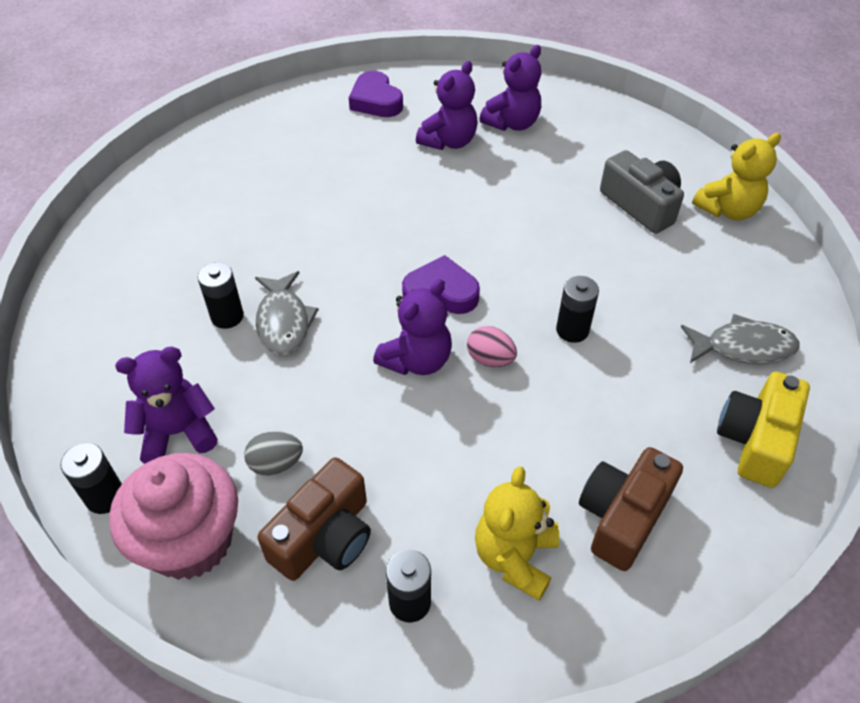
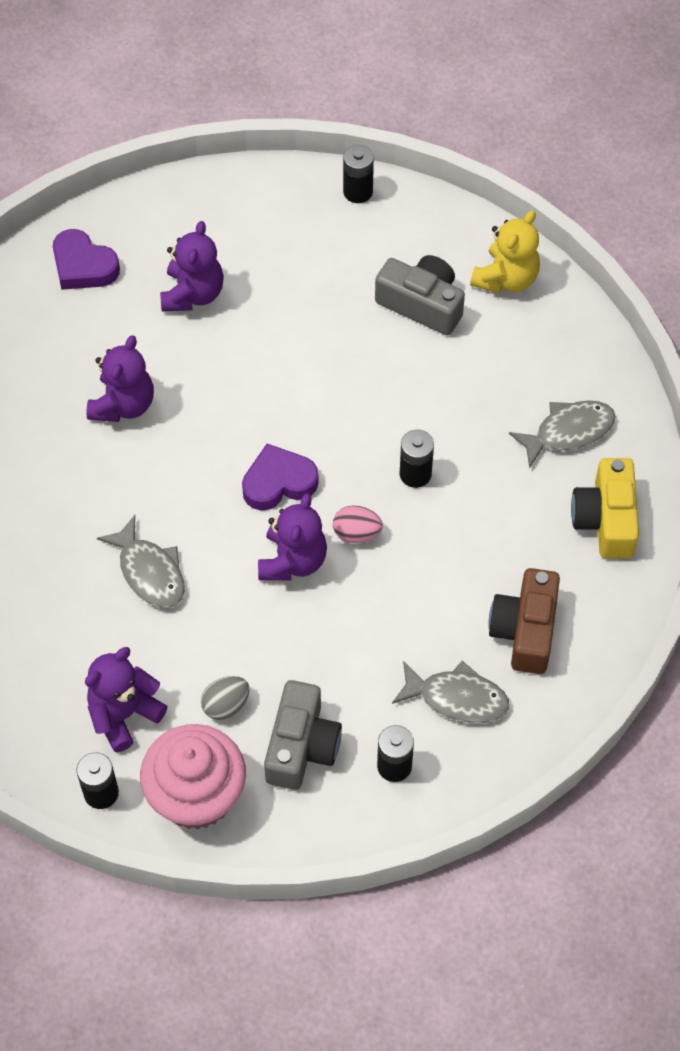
camera: 25 degrees left, 10 degrees up
black battery [197,262,244,329] -> black battery moved to [343,145,374,203]
brown camera [258,457,371,581] -> grey camera [264,680,342,790]
yellow teddy bear [475,466,559,601] -> grey fish [392,661,509,724]
purple teddy bear [479,45,541,131] -> purple teddy bear moved to [86,335,154,422]

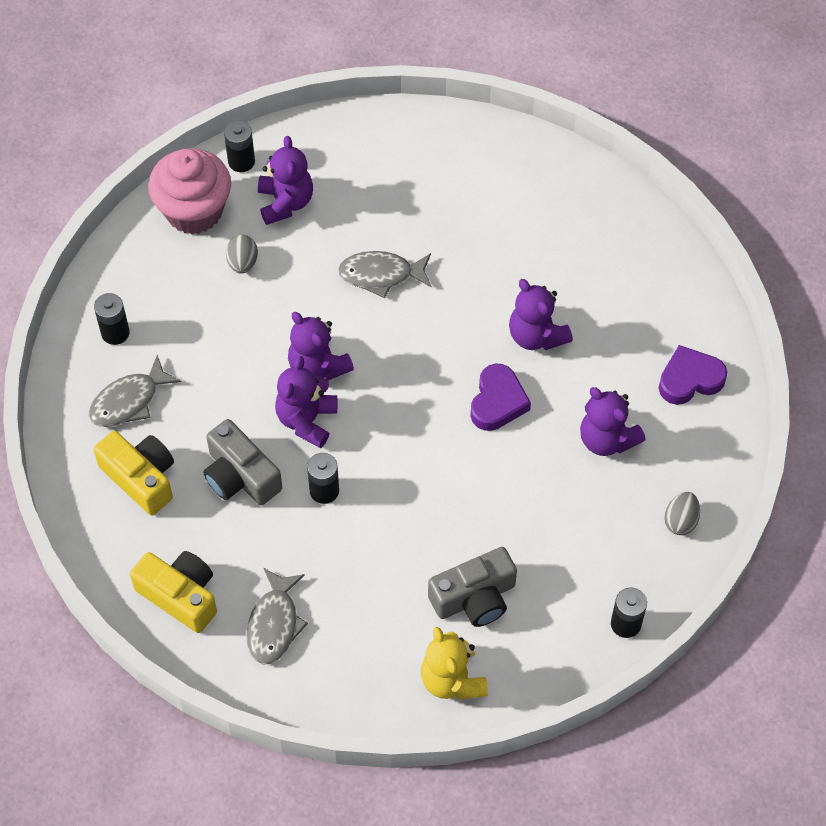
camera: 125 degrees right, 0 degrees up
purple heart [242,444,319,510] -> purple heart moved to [470,364,531,431]
grey camera [264,680,342,790] -> grey camera moved to [203,419,282,505]
pink egg [333,506,383,543] -> purple teddy bear [275,356,337,448]
brown camera [488,568,560,674] -> yellow camera [93,431,174,515]
none -> grey egg [664,492,700,535]

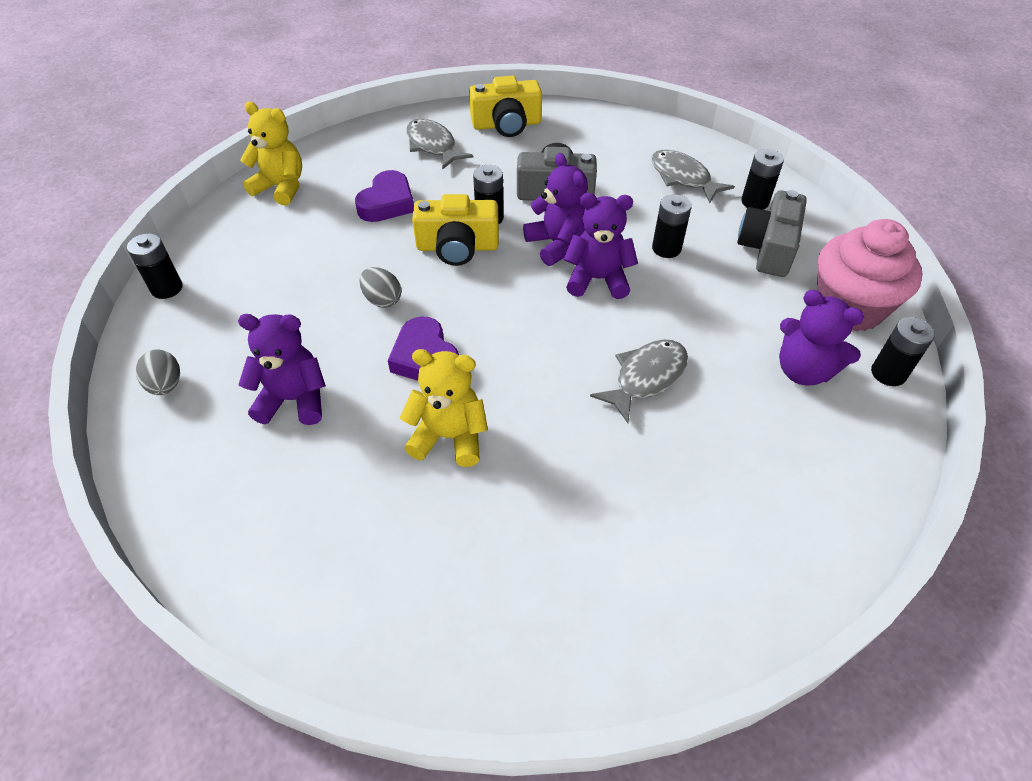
camera: 135 degrees right, 10 degrees down
grey fish [89,355,182,427] -> grey fish turned 45 degrees counterclockwise [651,150,735,203]
yellow camera [93,431,174,515] -> yellow camera moved to [412,194,499,266]
grey egg [226,235,258,274] -> grey egg moved to [359,267,401,308]
grey camera [428,547,517,627] -> grey camera moved to [737,190,807,277]
purple teddy bear [509,279,573,350] -> yellow teddy bear [400,349,488,467]
purple heart [659,345,727,405] -> purple heart moved to [355,170,414,222]
none -> black battery [652,194,692,258]

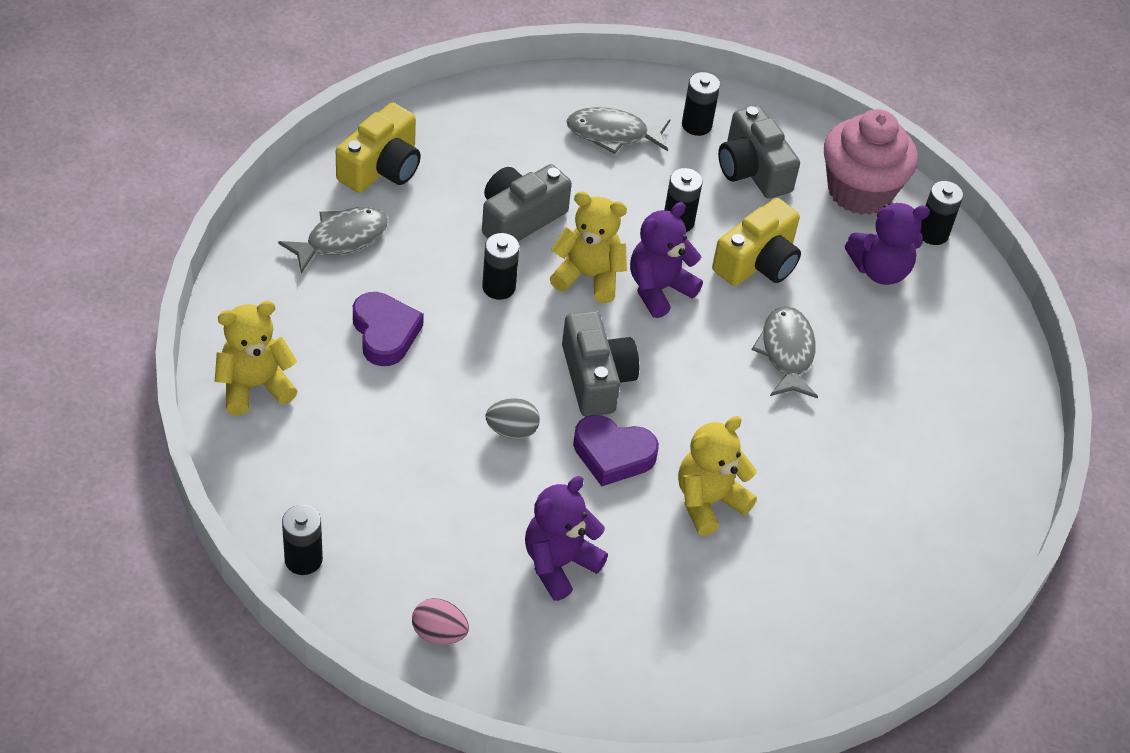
camera: 50 degrees left, 0 degrees up
grey egg [136,350,180,395] -> pink egg [412,598,469,644]
grey fish [406,119,473,170] -> grey fish turned 135 degrees clockwise [278,207,388,273]
yellow camera [412,194,499,266] -> yellow camera moved to [712,198,801,286]
purple teddy bear [523,153,588,266] -> yellow teddy bear [550,191,627,303]
none -> grey camera [562,311,639,416]

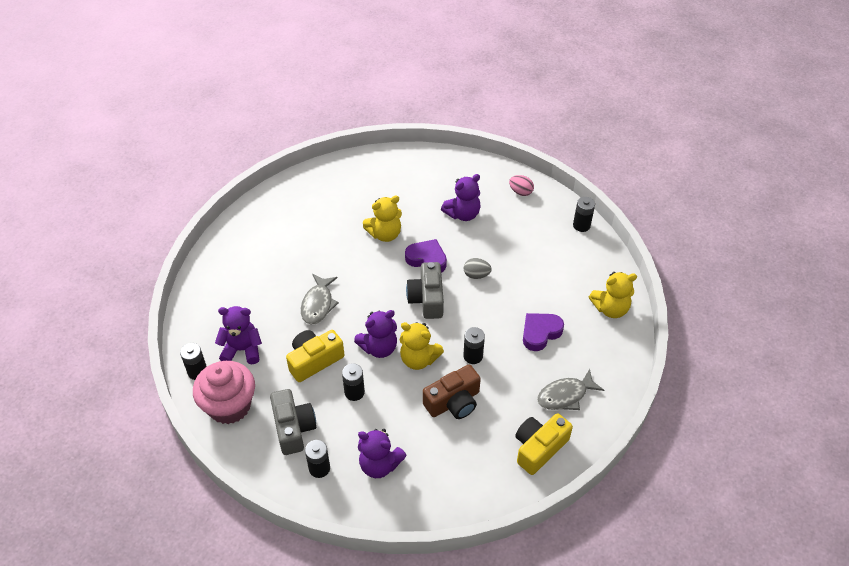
camera: 165 degrees left, 0 degrees up
purple heart [353,292,424,366] -> purple heart turned 60 degrees clockwise [523,313,564,351]
grey camera [482,164,572,241] -> brown camera [423,365,481,419]
grey fish [567,107,671,154] -> purple teddy bear [358,429,407,478]

